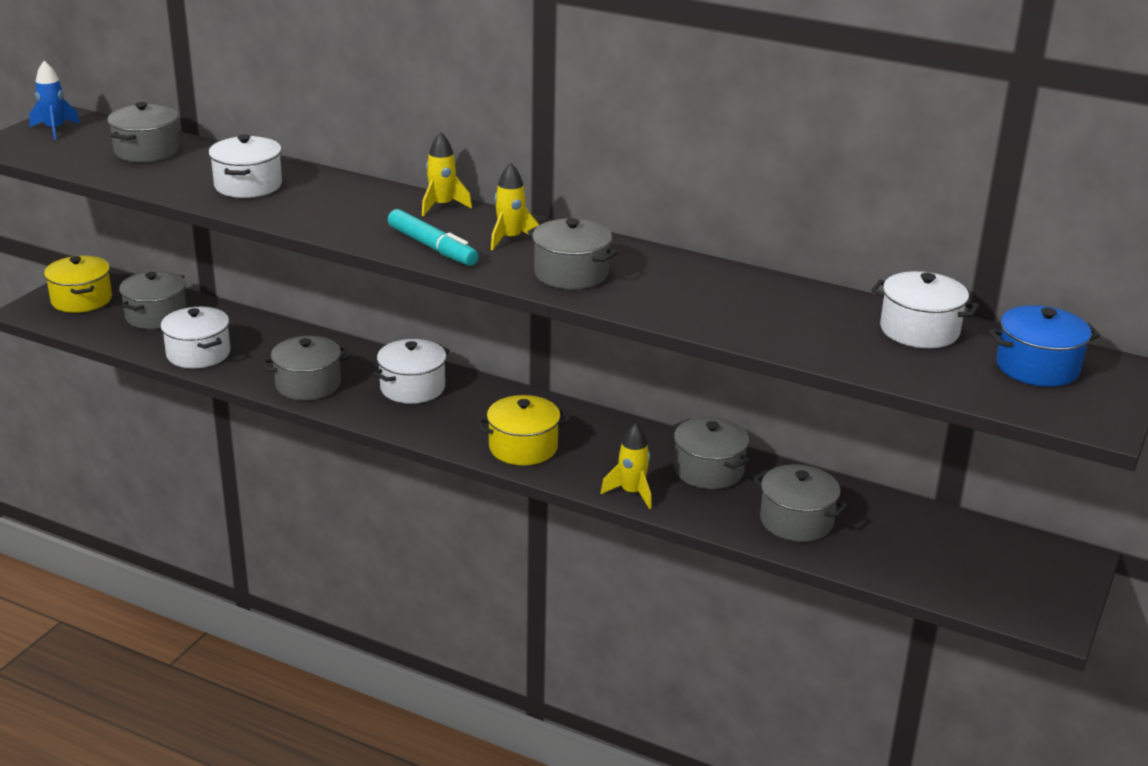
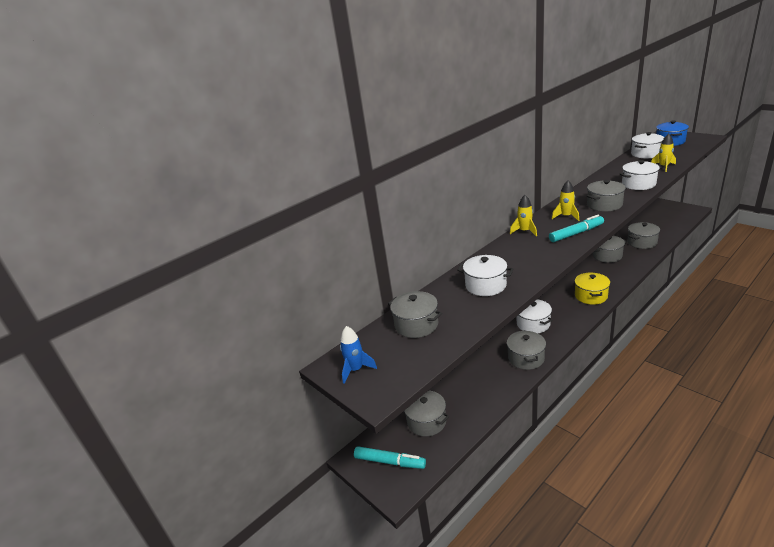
camera: 65 degrees left, 0 degrees up
yellow pot [44,256,112,313] -> turquoise marker [354,446,426,469]
white pot [160,307,230,368] -> white pot moved to [620,160,661,190]
yellow rocket [601,423,652,509] -> yellow rocket moved to [651,134,676,172]

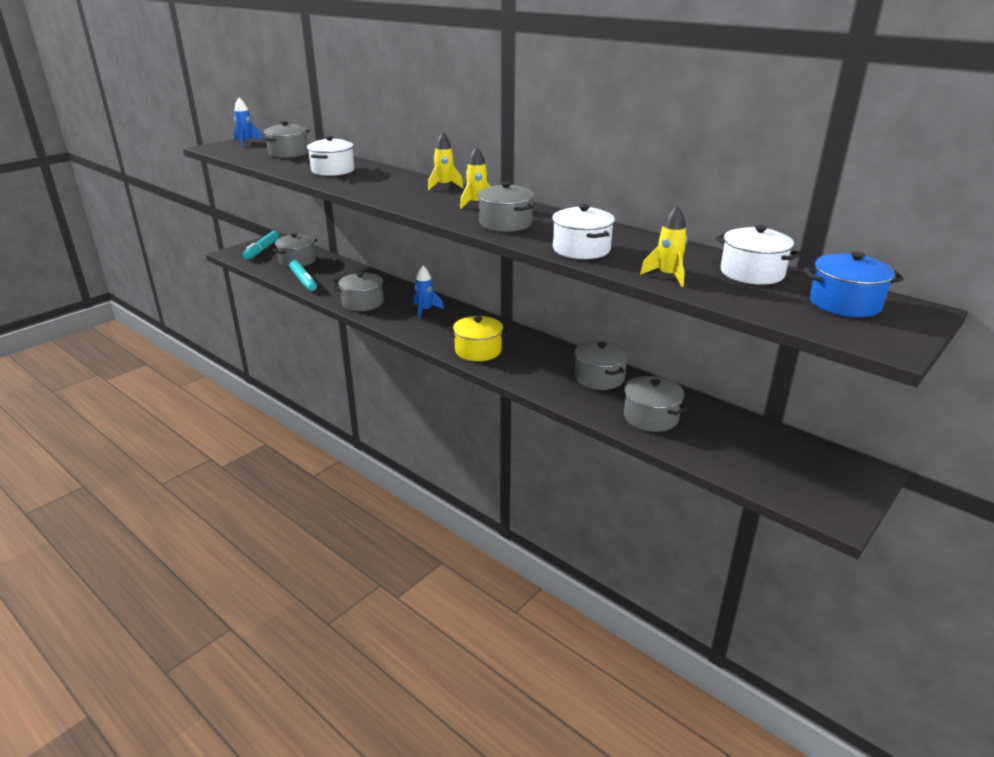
camera: 80 degrees right, 0 degrees up
white pot [517,299,553,333] -> blue rocket [414,266,444,319]
turquoise marker [549,215,604,242] -> turquoise marker moved to [289,260,317,291]

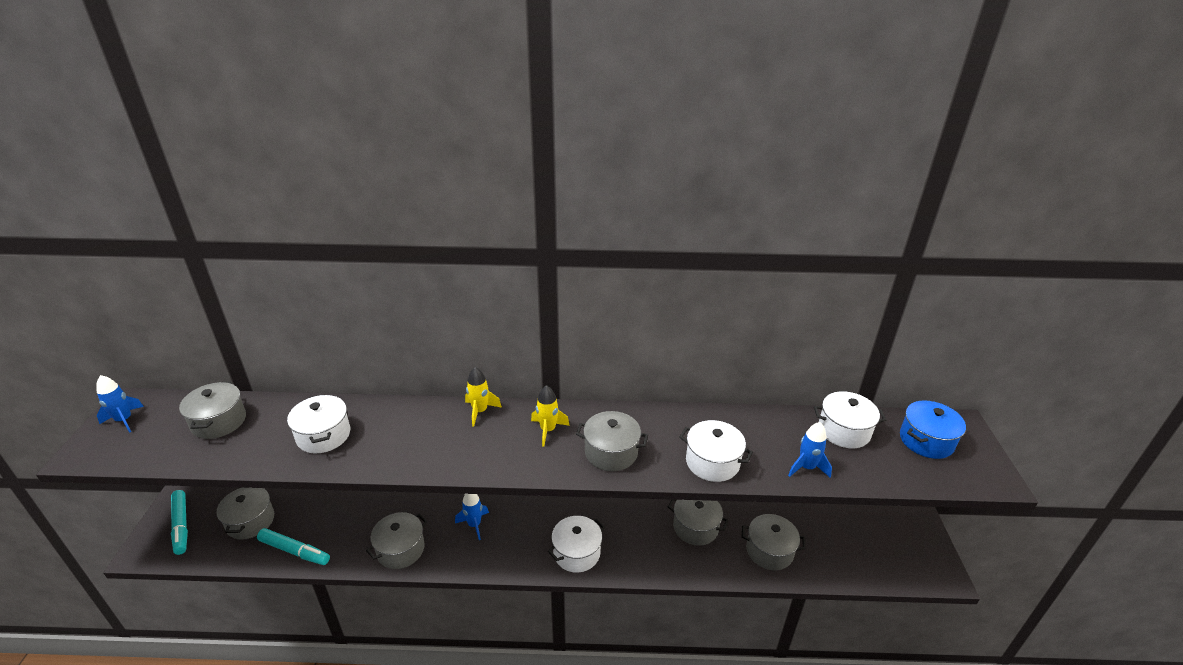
camera: 40 degrees left, 5 degrees up
yellow pot [447,316,509,361] -> white pot [548,516,605,573]
yellow rocket [640,206,687,287] -> blue rocket [788,422,832,478]

